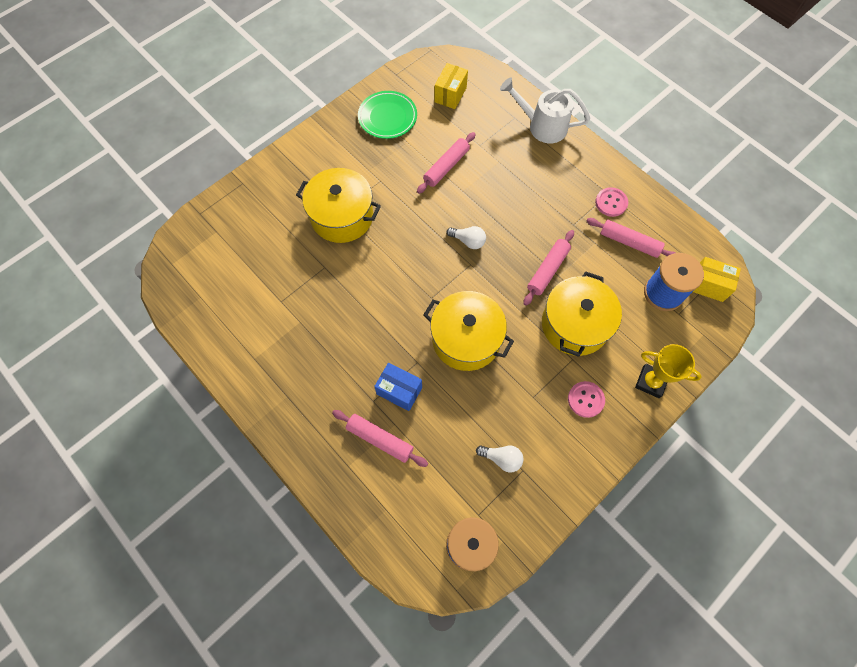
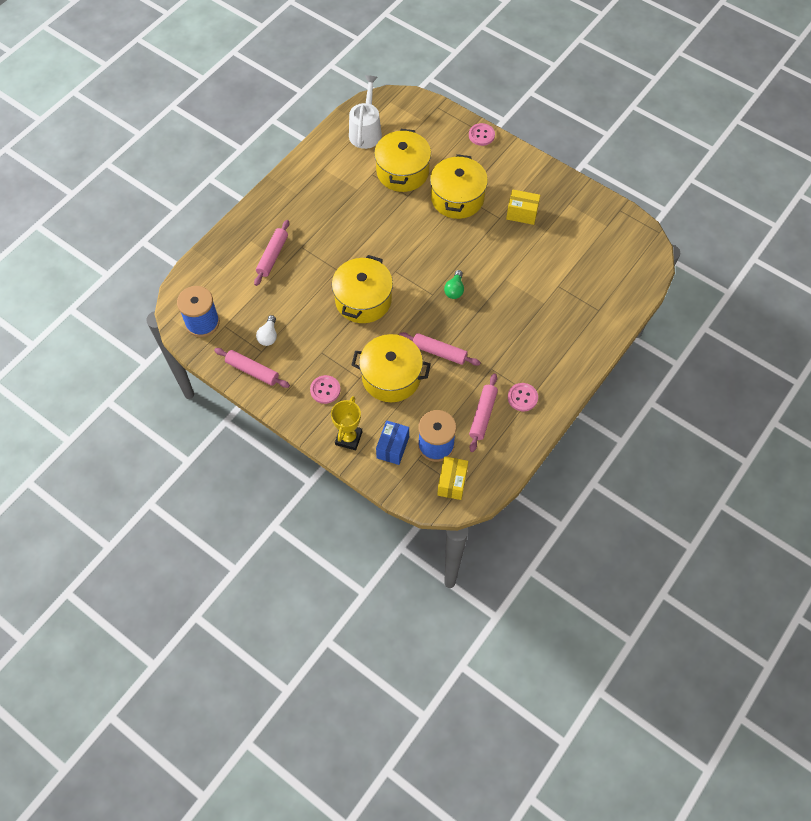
camera: 80 degrees right, 5 degrees down
green plate [358,91,417,139] -> none
blue box [374,363,422,411] -> blue box moved to [376,420,409,465]
pink rolling pin [417,132,476,194] -> pink rolling pin moved to [214,348,290,388]
yellow box [434,63,468,109] -> yellow box moved to [506,189,540,225]
white light bulb [447,226,486,249] -> green light bulb [444,270,464,299]
white watering can [500,77,590,143] -> white watering can moved to [349,75,382,149]
none -> yellow pot [374,129,431,192]
none -> pink button [469,123,495,146]

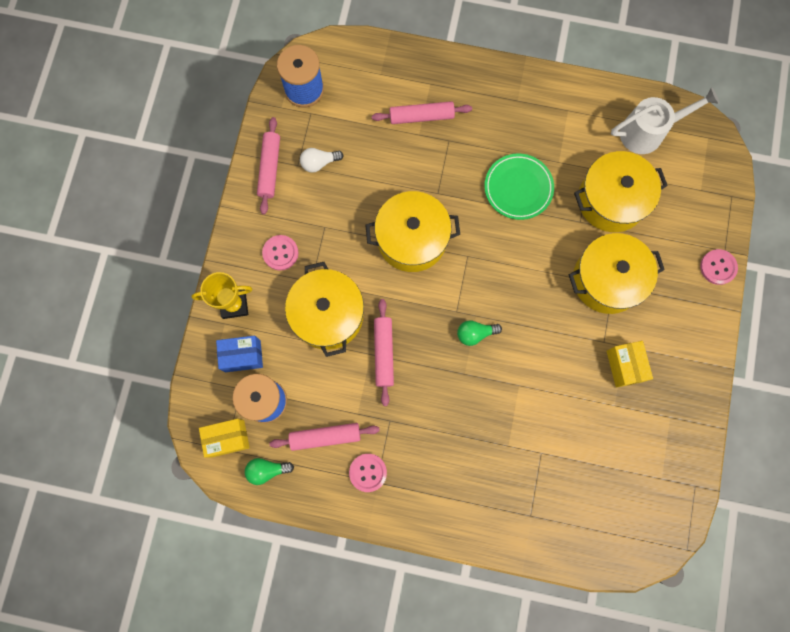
camera: 65 degrees right, 15 degrees up
none -> green light bulb [245,458,294,485]
none -> green plate [484,154,554,220]

